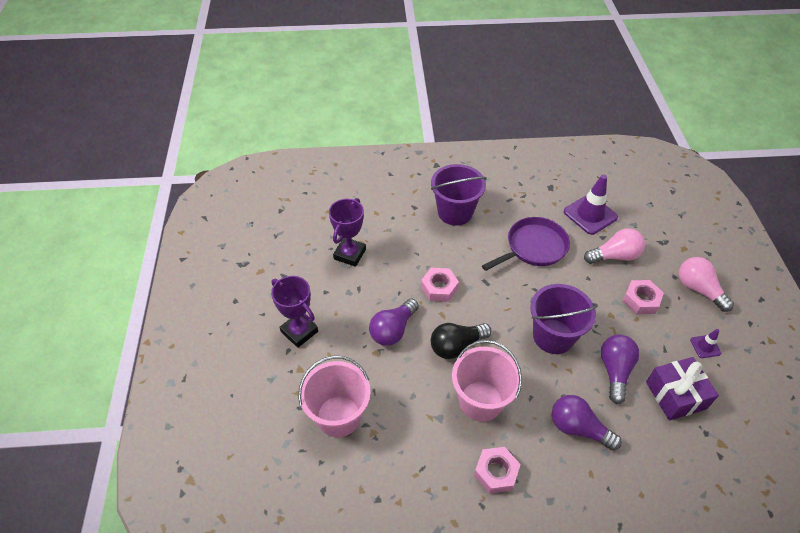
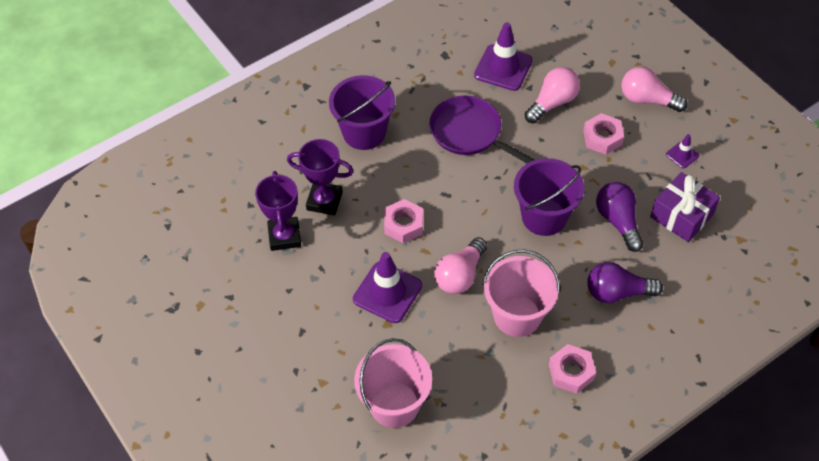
camera: 30 degrees left, 5 degrees up
purple trophy [271,276,318,348] -> purple trophy moved to [287,139,354,215]
purple light bulb [369,299,419,346] -> purple traffic cone [353,252,422,323]
black light bulb [430,323,492,359] -> pink light bulb [434,237,487,294]
purple pan [482,217,570,271] -> purple pan turned 75 degrees counterclockwise [429,95,535,163]

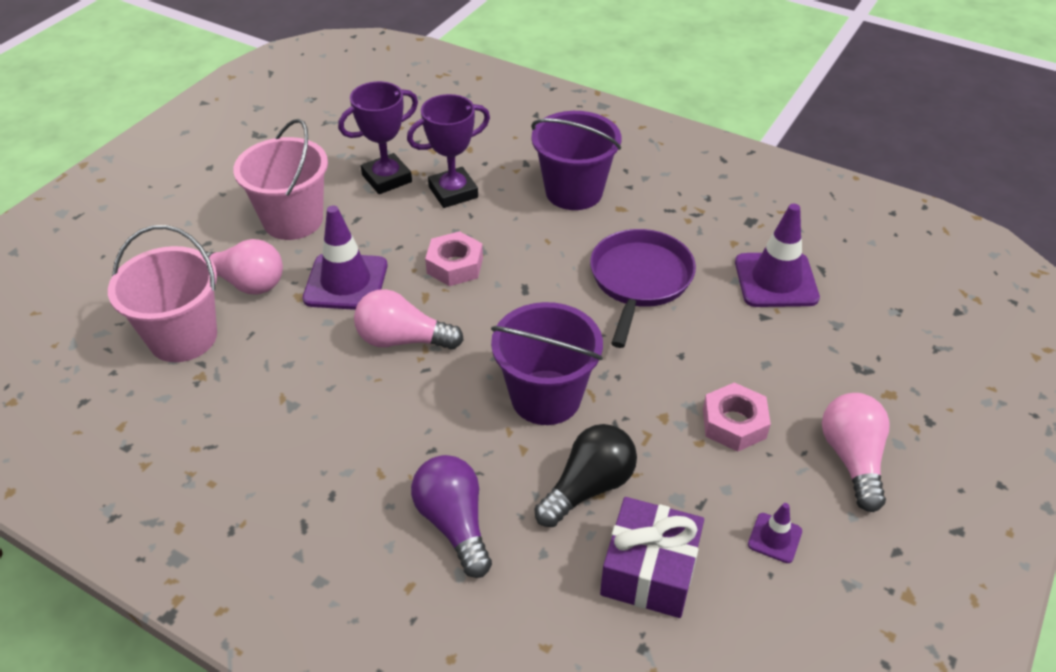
camera: 65 degrees right, 10 degrees down
purple trophy [287,139,354,215] -> purple trophy turned 75 degrees clockwise [407,94,490,208]
pink bucket [483,250,560,337] -> pink bucket moved to [233,119,328,240]
pink light bulb [525,67,580,123] -> pink light bulb moved to [206,239,283,295]
pink nut [549,344,596,394] -> none
purple light bulb [596,182,643,252] -> black light bulb [534,424,637,527]

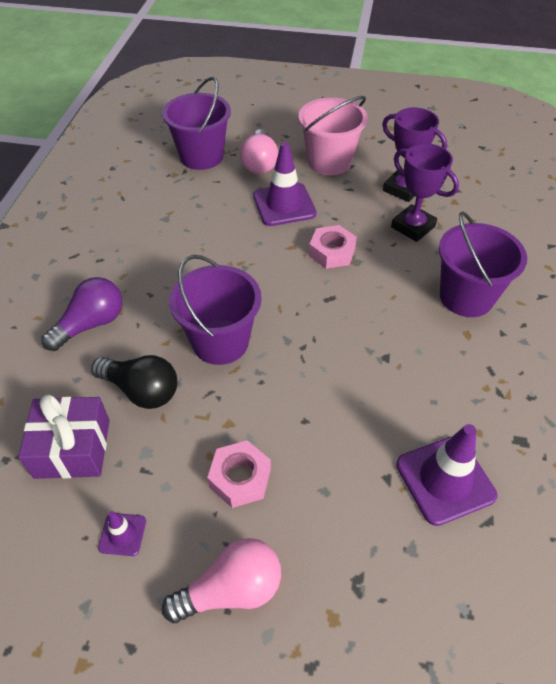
camera: 70 degrees right, 5 degrees up
pink bucket [108,225,217,362] -> purple bucket [162,77,231,170]
pink light bulb [354,289,464,350] -> none
purple pan [590,229,696,348] -> none

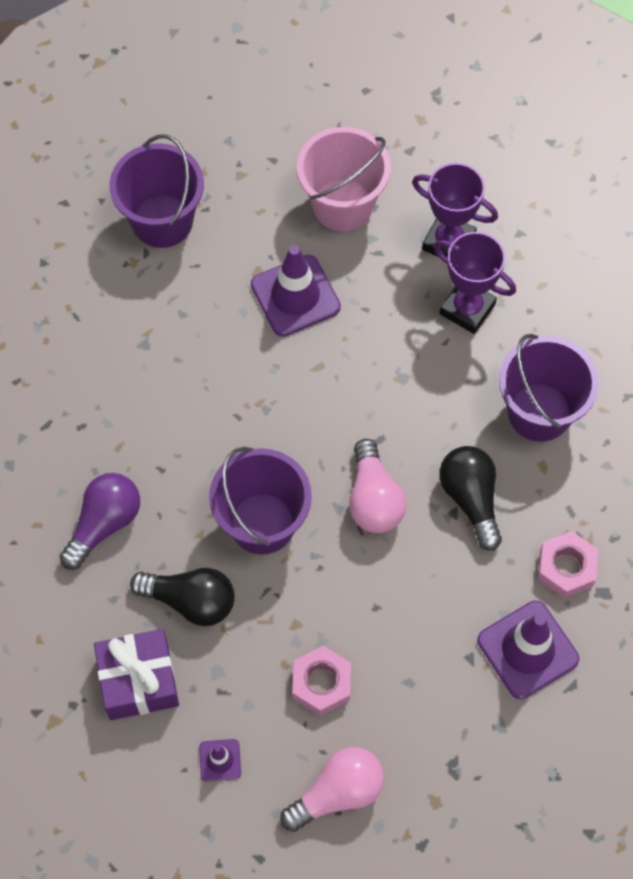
camera: 10 degrees left, 15 degrees up
pink light bulb [240,129,278,174] -> pink light bulb moved to [349,439,407,533]
pink nut [309,225,357,269] -> pink nut moved to [538,531,598,598]
none -> black light bulb [439,446,502,551]

